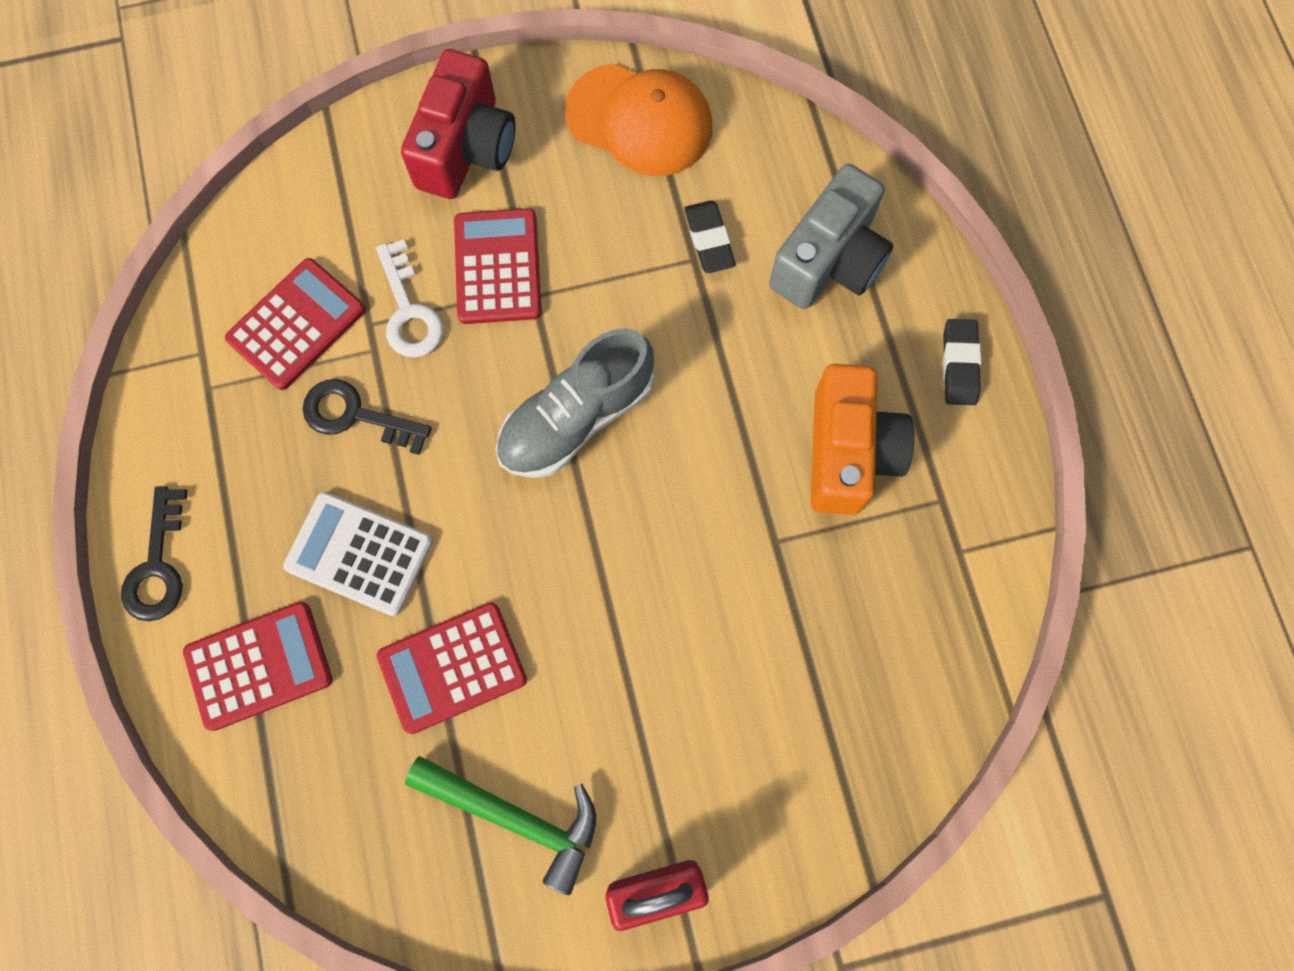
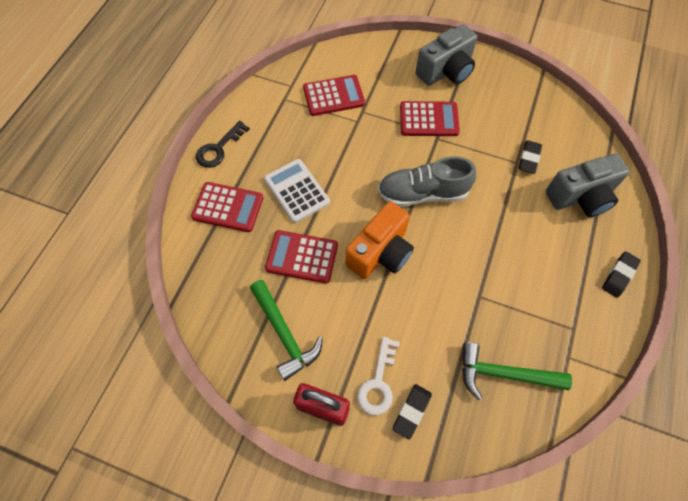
camera: 35 degrees right, 10 degrees down
black key [303,379,432,455] -> none
white key [376,239,443,358] -> white key moved to [357,337,400,415]
red camera [401,49,516,199] -> grey camera [416,24,477,86]
red calculator [454,208,542,324] -> red calculator turned 60 degrees clockwise [400,101,460,136]
orange cap [565,63,712,176] -> none
orange camera [811,364,914,515] -> orange camera moved to [346,201,414,279]
none -> black eraser [393,384,432,440]
none -> green hammer [462,342,572,400]

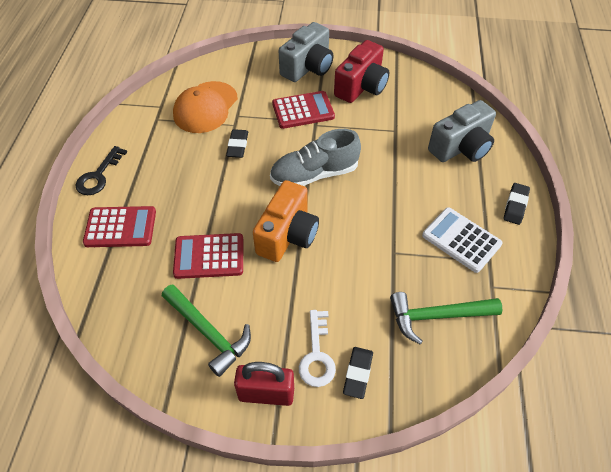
camera: 15 degrees left, 10 degrees down
white calculator [264,159,330,223] -> white calculator moved to [422,207,502,273]
red calculator [303,75,365,116] -> orange cap [173,81,238,133]
black eraser [519,140,542,174] -> black eraser moved to [226,129,248,158]
none -> red camera [334,40,389,103]

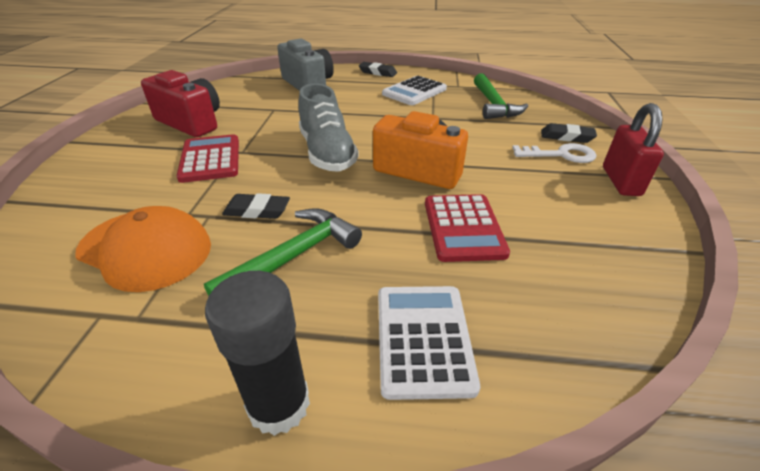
camera: 90 degrees left, 15 degrees down
black key [75,146,127,195] -> black glue stick [205,271,310,436]
red calculator [83,206,156,247] -> white calculator [378,286,480,400]
green hammer [162,284,251,377] -> green hammer moved to [204,208,362,296]
grey camera [279,22,333,82] -> none

